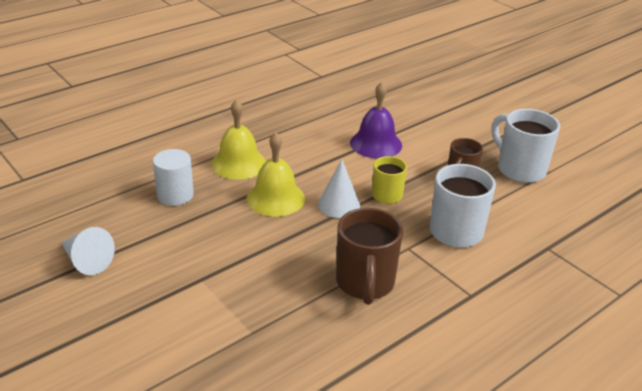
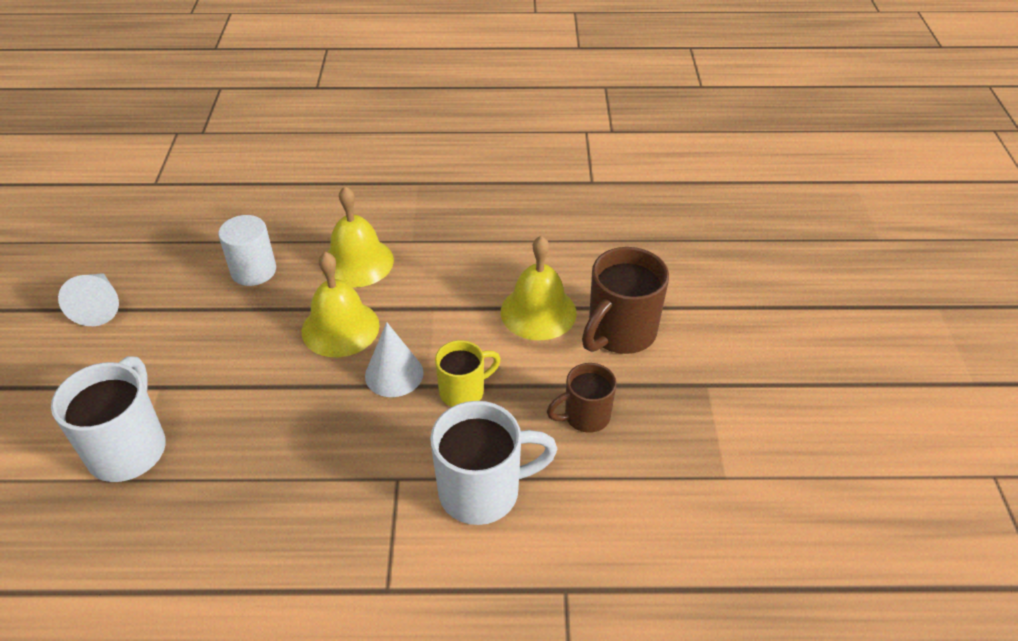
camera: 40 degrees right, 10 degrees up
brown mug [336,208,403,305] -> brown mug moved to [582,247,669,354]
purple bell [350,82,402,159] -> yellow bell [501,236,576,340]
white mug [491,109,560,183] -> white mug moved to [51,356,166,482]

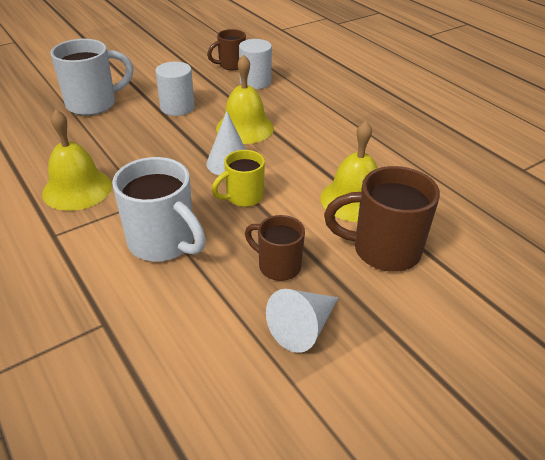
camera: 55 degrees right, 5 degrees down
white cone [58,273,119,326] -> white cone moved to [266,289,339,353]
yellow bell [323,186,394,288] -> yellow bell moved to [42,110,112,211]
yellow mug [435,340,501,407] -> yellow mug turned 120 degrees clockwise [212,150,265,207]
none -> white cylinder [155,62,195,116]
none -> brown mug [207,29,246,70]

